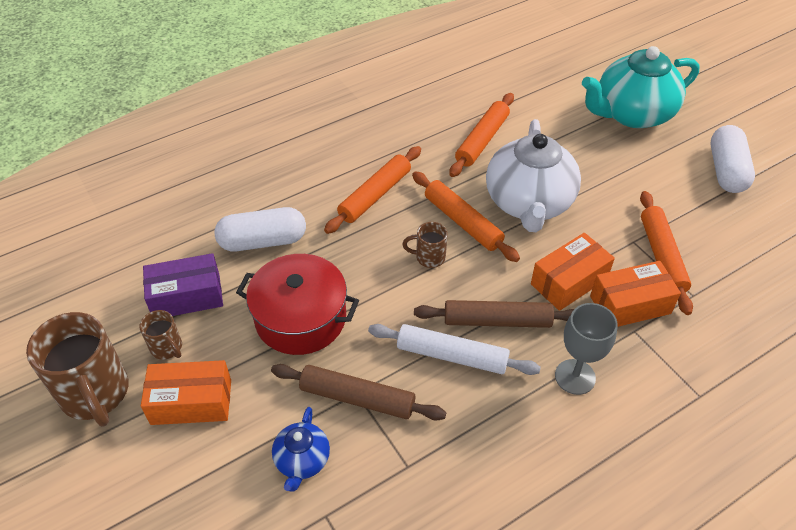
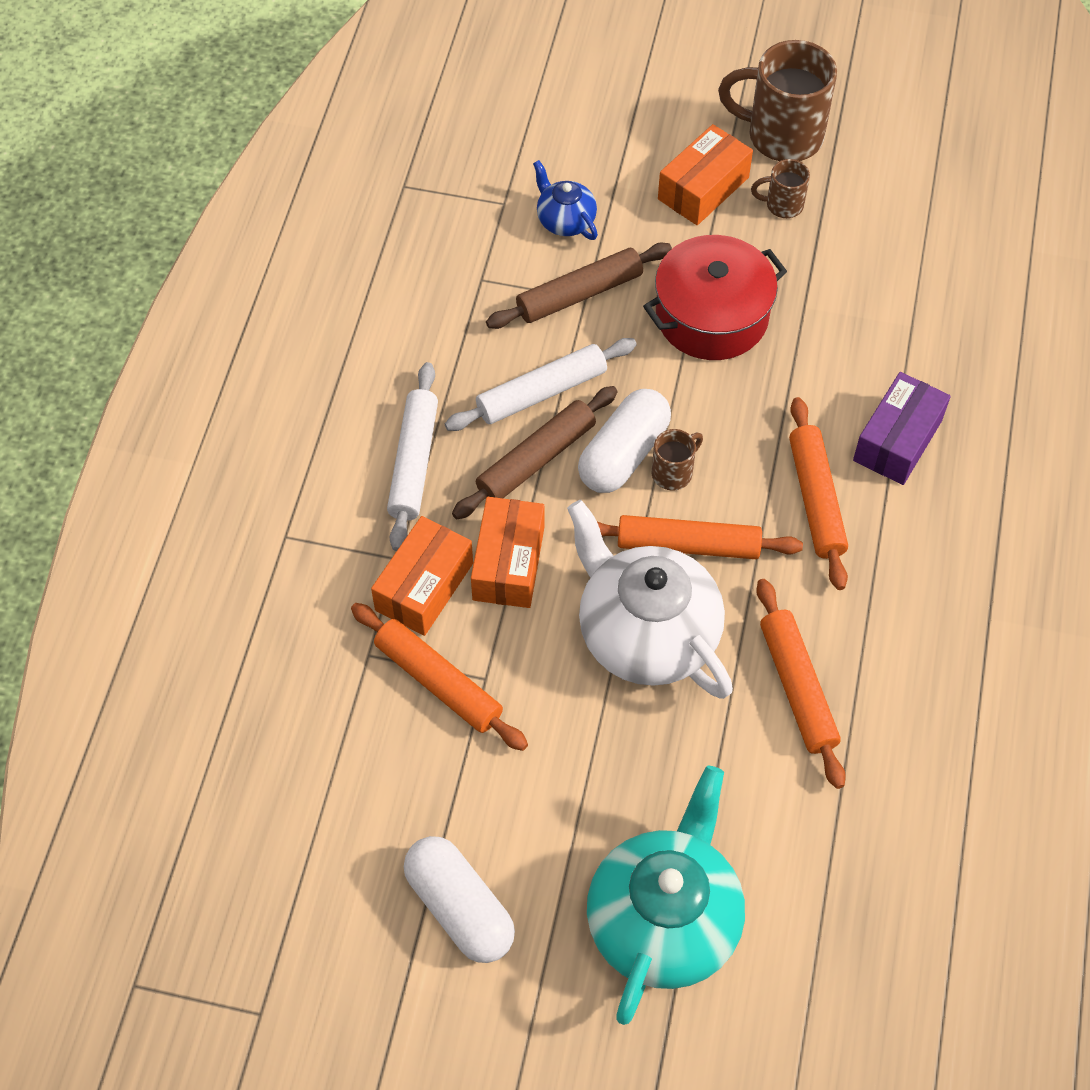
camera: 135 degrees right, 10 degrees up
purple box [143,253,223,316] -> purple box moved to [853,372,951,485]
white capsule [215,207,306,252] -> white capsule moved to [578,389,671,493]
grey goblet [555,303,618,395] -> white rolling pin [387,362,438,551]

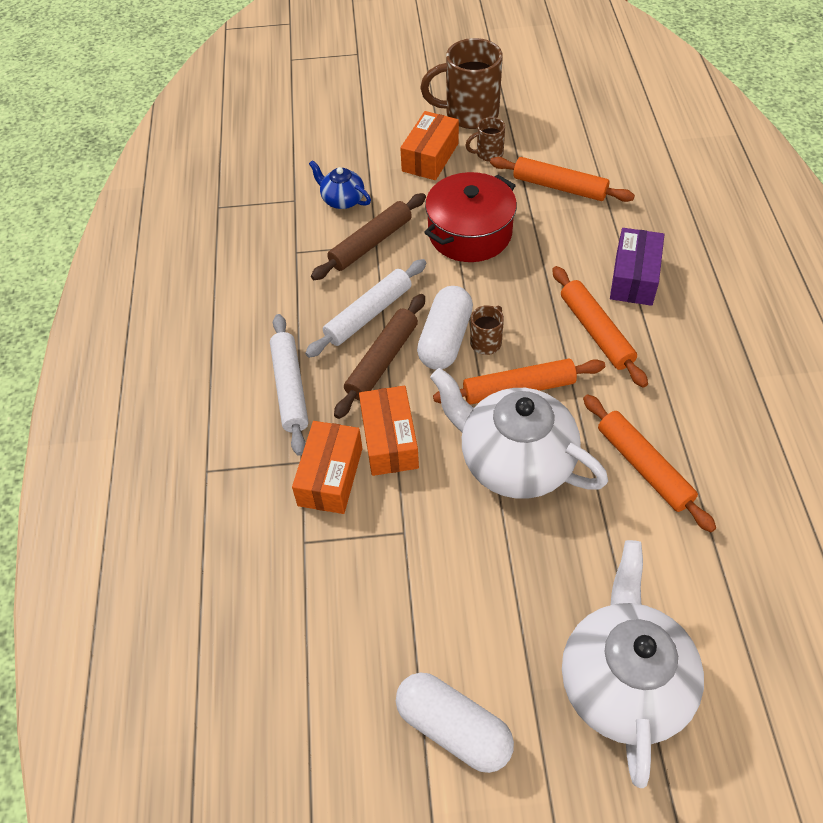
camera: 15 degrees left, 5 degrees down
orange rolling pin [351,603,528,751] -> orange rolling pin moved to [490,157,635,202]
turquoise teapot [587,766,745,1025] -> white teapot [562,540,704,788]

